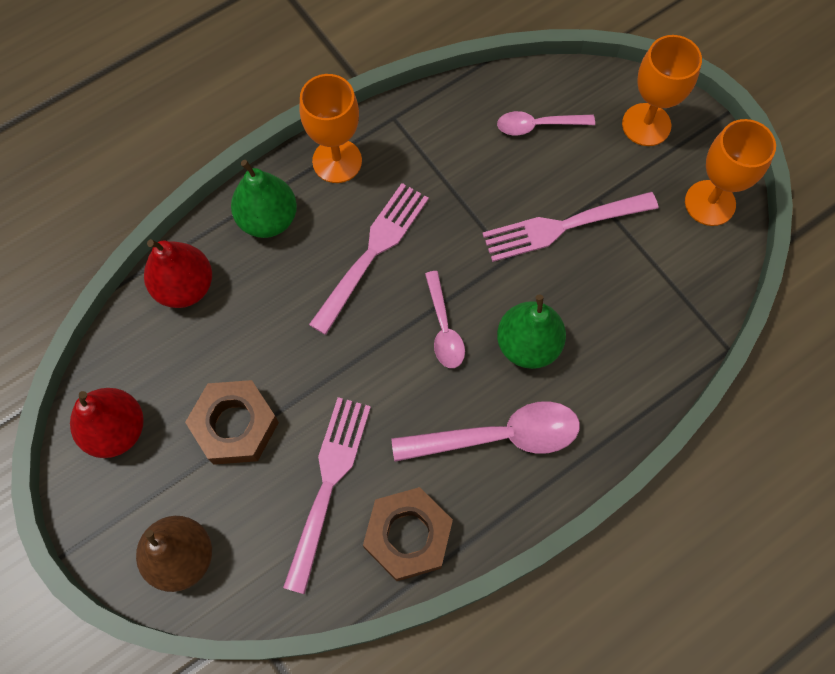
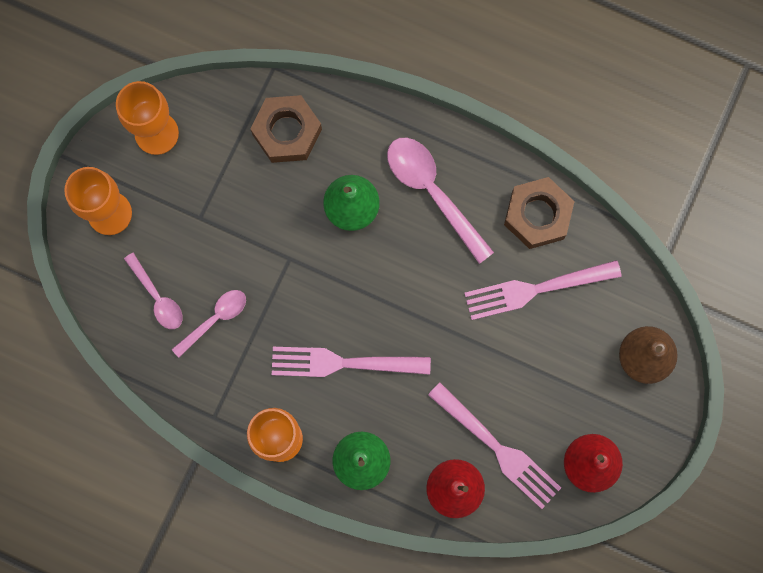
camera: 120 degrees left, 10 degrees up
brown nut [185,380,279,465] -> brown nut moved to [250,95,322,163]
pink spoon [425,271,465,368] -> pink spoon moved to [172,290,246,358]
pink fork [483,192,658,262] -> pink fork moved to [428,382,561,509]

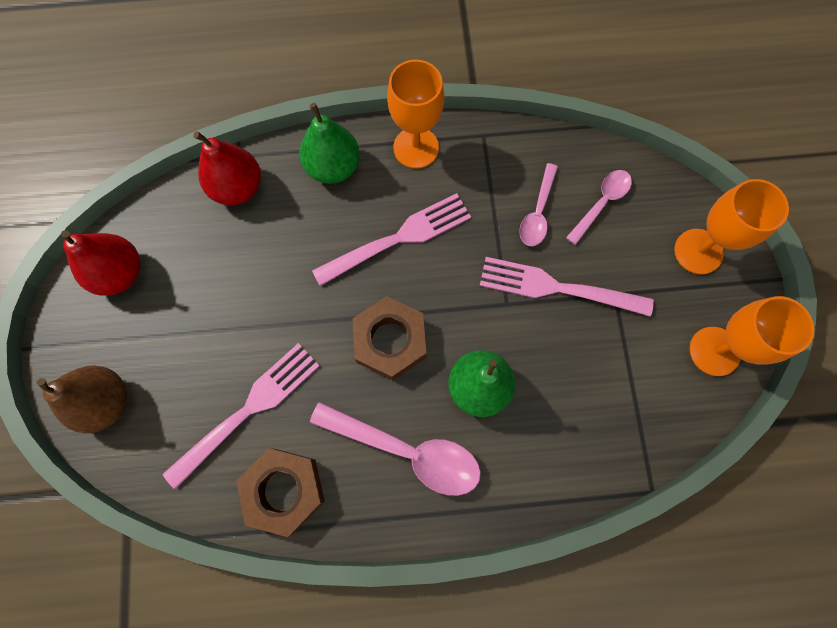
camera: 150 degrees right, 5 degrees down
pink spoon [124,253,183,329] -> pink spoon turned 105 degrees clockwise [566,170,632,245]
brown nut [250,95,322,163] -> brown nut moved to [352,296,426,380]
pink fork [428,382,561,509] -> pink fork moved to [480,257,654,317]

